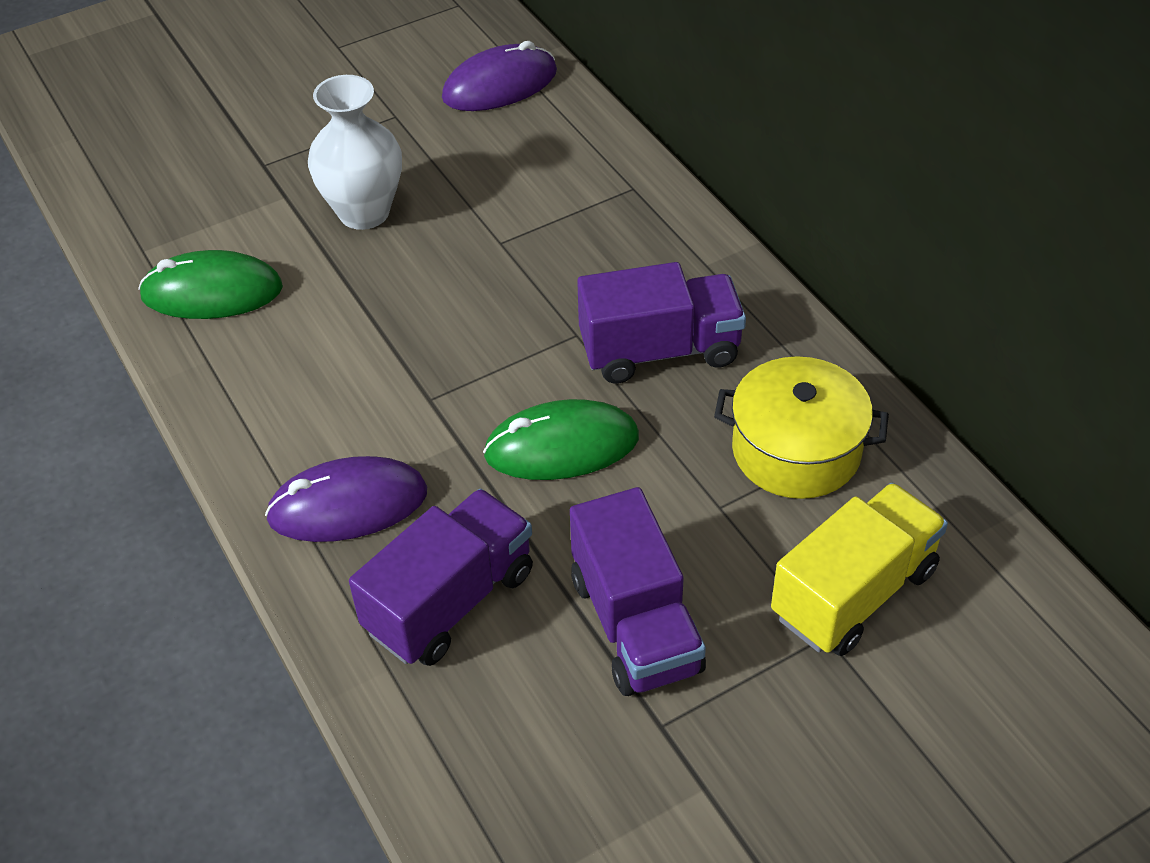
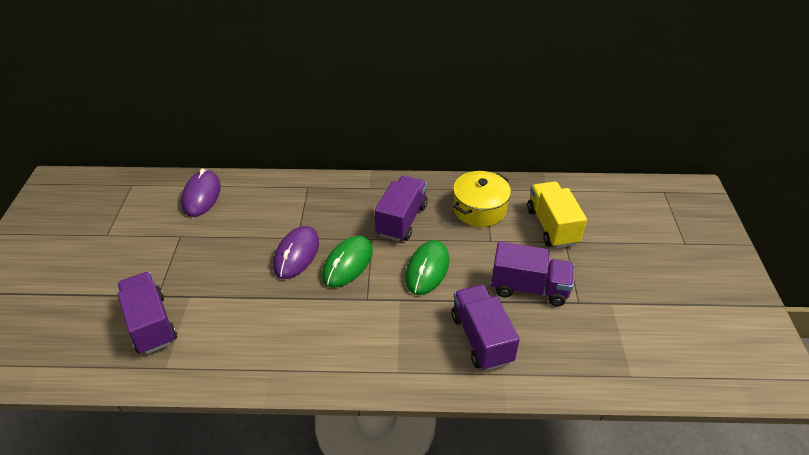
camera: 60 degrees left, 5 degrees down
green mouse [138,250,283,319] -> green mouse moved to [322,235,373,288]
purple mouse [265,456,427,542] -> purple mouse moved to [273,226,319,279]
white vase [308,75,402,230] -> none
none -> purple truck [117,272,177,354]

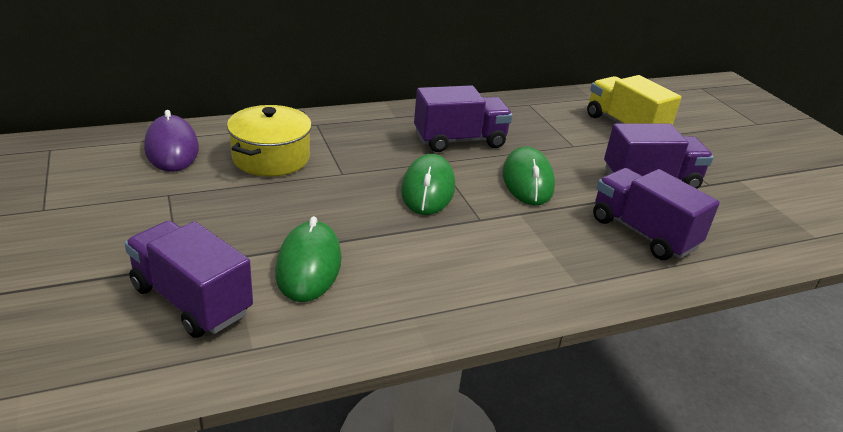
camera: 25 degrees left, 10 degrees down
purple mouse [273,226,319,279] -> none
purple truck [375,176,428,242] -> purple truck turned 75 degrees clockwise [414,85,513,152]
yellow pot [453,171,511,227] -> yellow pot moved to [227,105,312,177]
none -> green mouse [275,216,342,302]

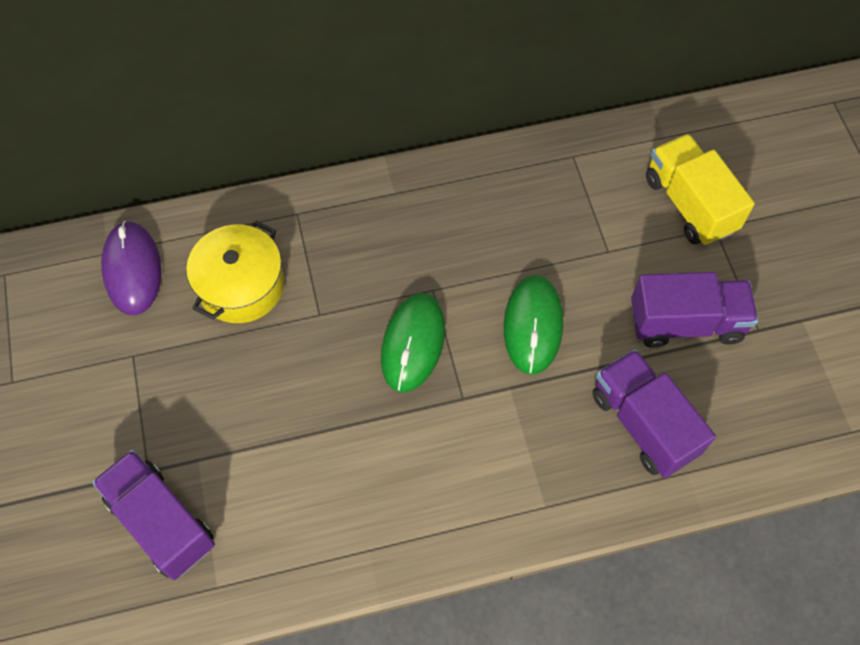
camera: 10 degrees right, 30 degrees up
green mouse [275,216,342,302] -> none
purple truck [414,85,513,152] -> none

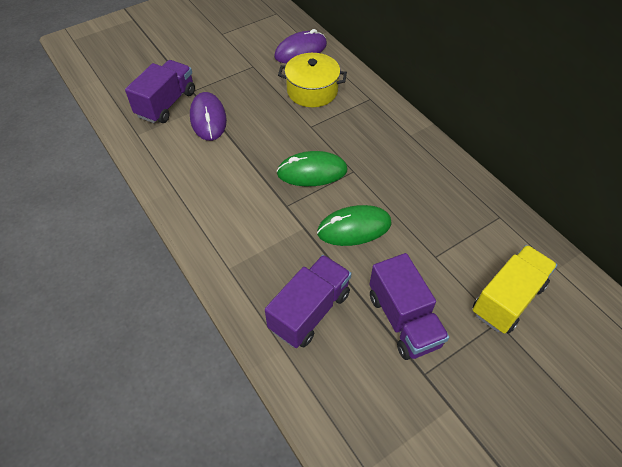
camera: 70 degrees right, 10 degrees down
none -> purple mouse [190,92,227,141]

